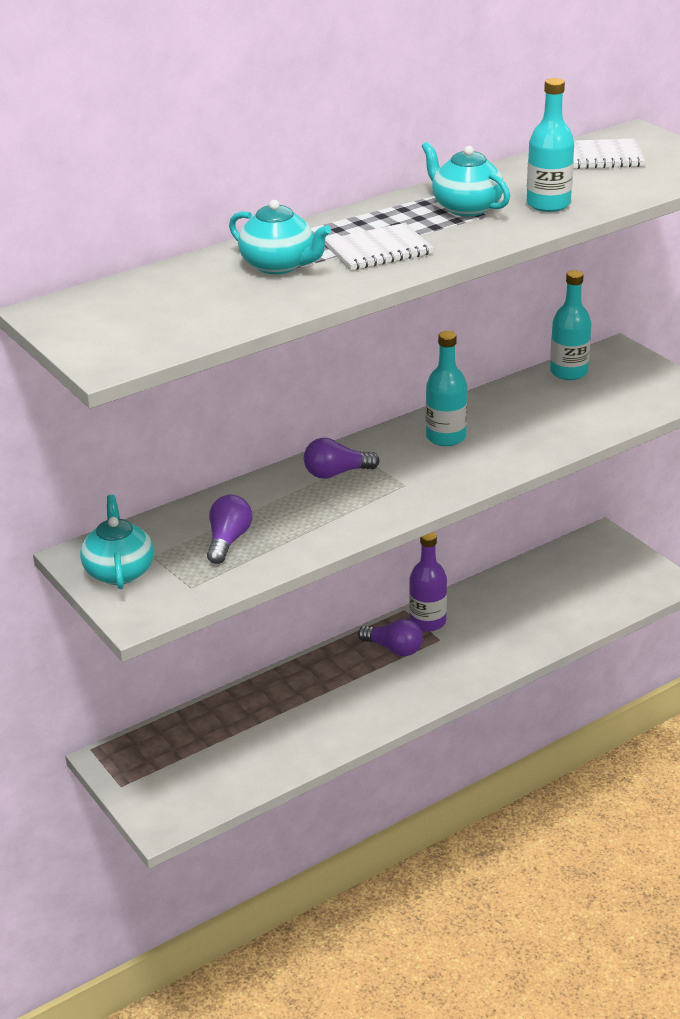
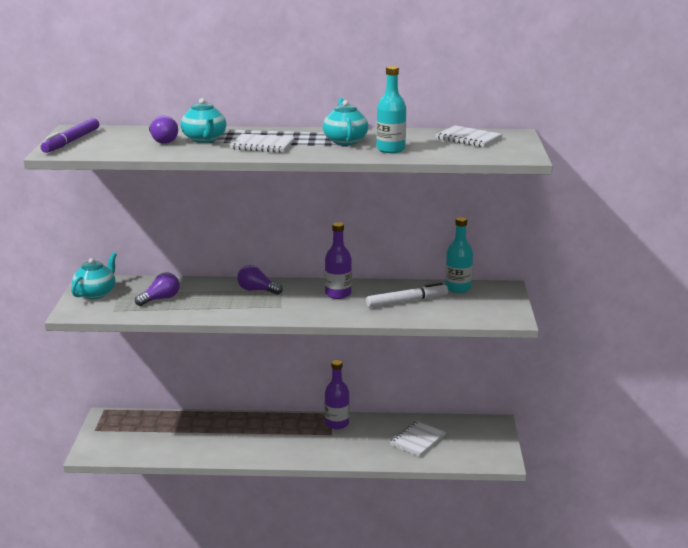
camera: 35 degrees right, 10 degrees down
purple light bulb [358,619,423,656] -> purple light bulb moved to [149,116,178,144]
turquoise bottle [426,331,467,446] -> purple bottle [325,222,352,299]
none -> purple marker [41,118,99,153]
none -> white marker [366,283,448,308]
none -> white notebook [390,421,446,457]

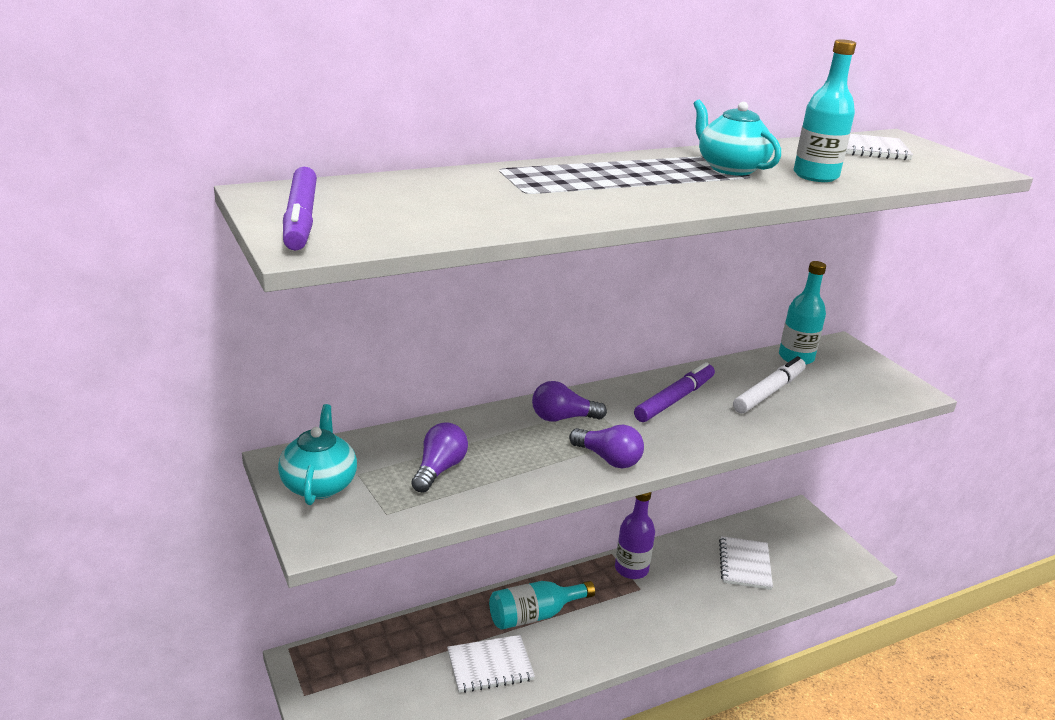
camera: 30 degrees left, 5 degrees up
purple light bulb [149,116,178,144] -> purple light bulb moved to [569,425,644,469]
turquoise teapot [181,98,226,143] -> none
white notebook [230,134,295,153] -> white notebook moved to [447,635,535,693]
purple bottle [325,222,352,299] -> purple marker [634,362,715,422]
none -> turquoise bottle [489,581,595,630]

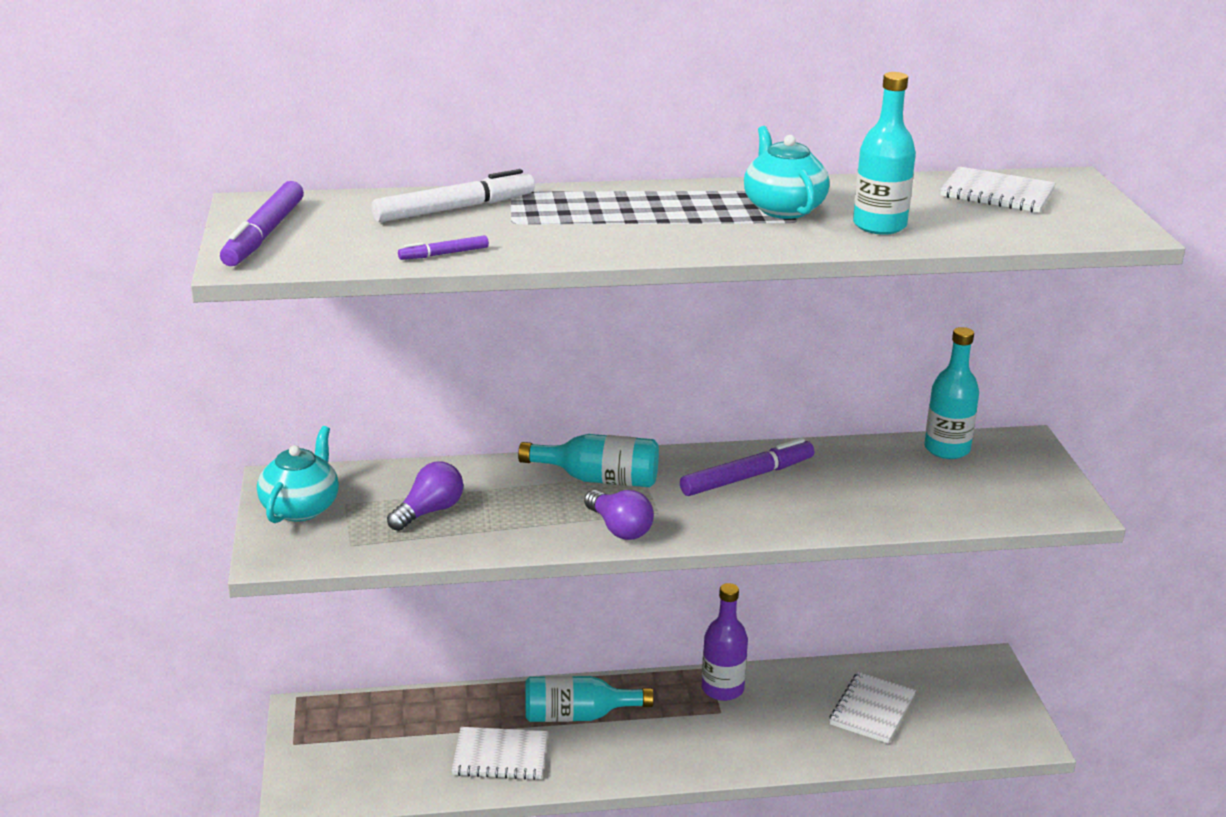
camera: 20 degrees right, 0 degrees up
purple light bulb [532,381,607,422] -> turquoise bottle [518,434,659,487]
white marker [733,356,806,413] -> white marker moved to [372,169,535,222]
none -> purple marker [398,235,489,260]

